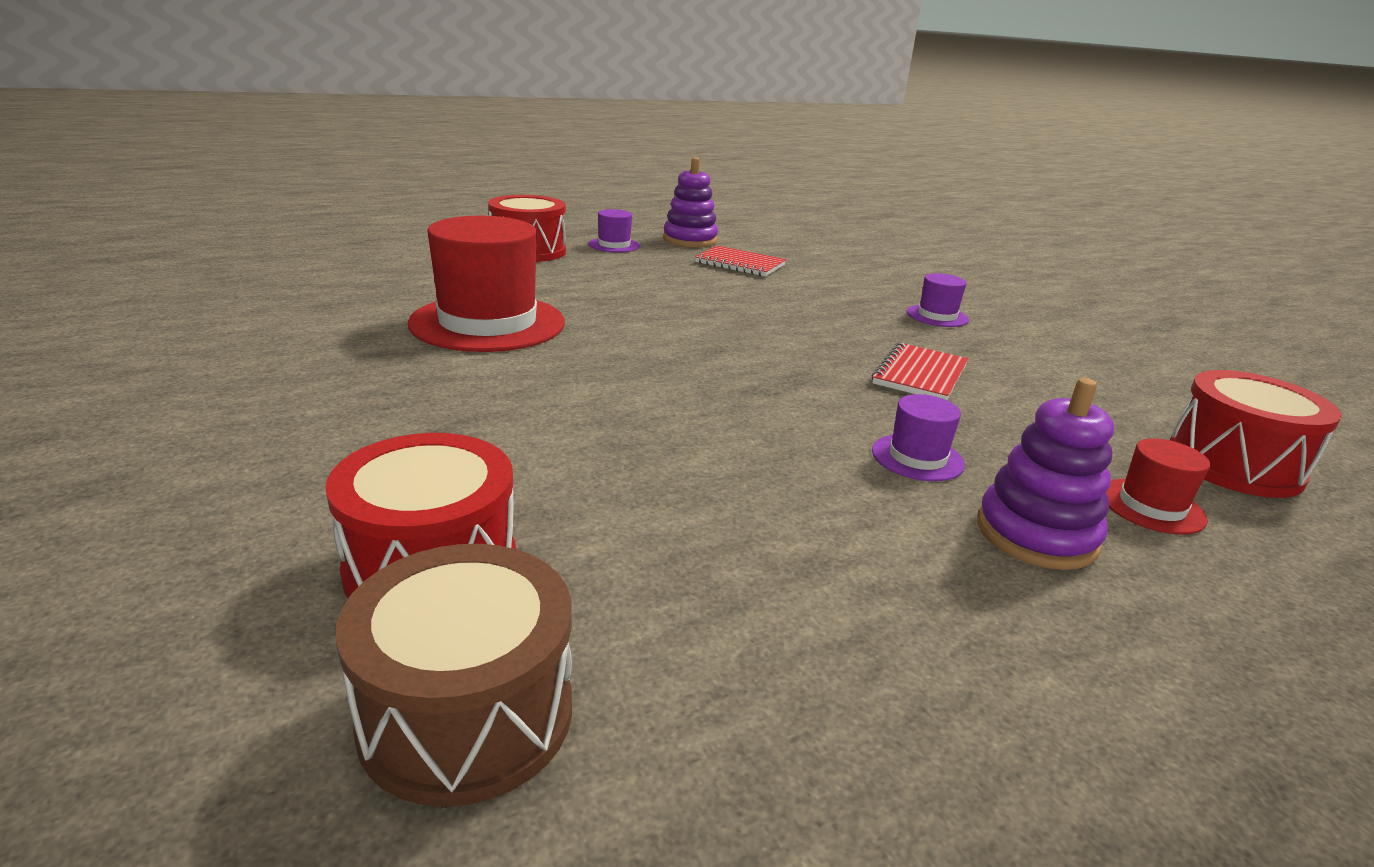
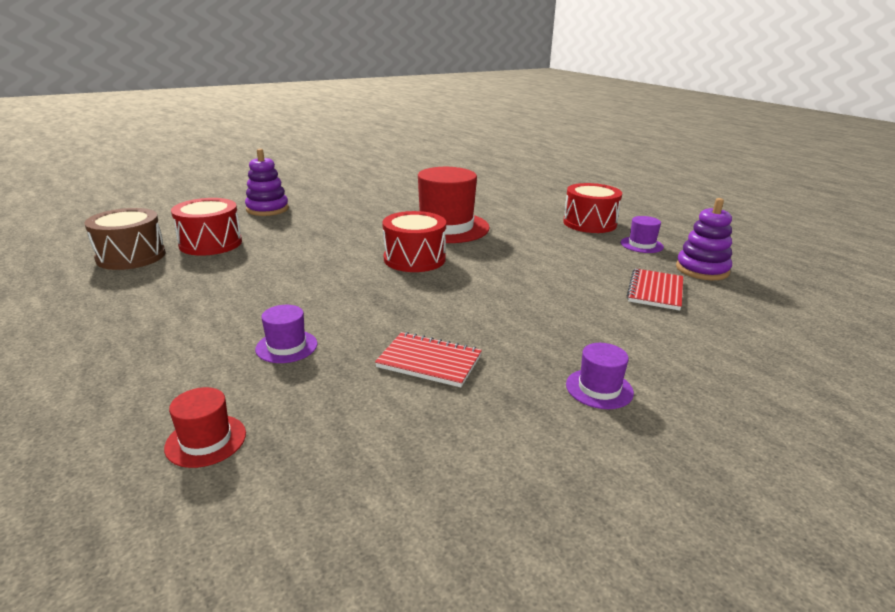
camera: 85 degrees right, 0 degrees up
purple stacking toy [977,378,1114,570] -> purple stacking toy moved to [245,149,289,216]
red drum [1170,370,1342,498] -> red drum moved to [382,211,446,272]

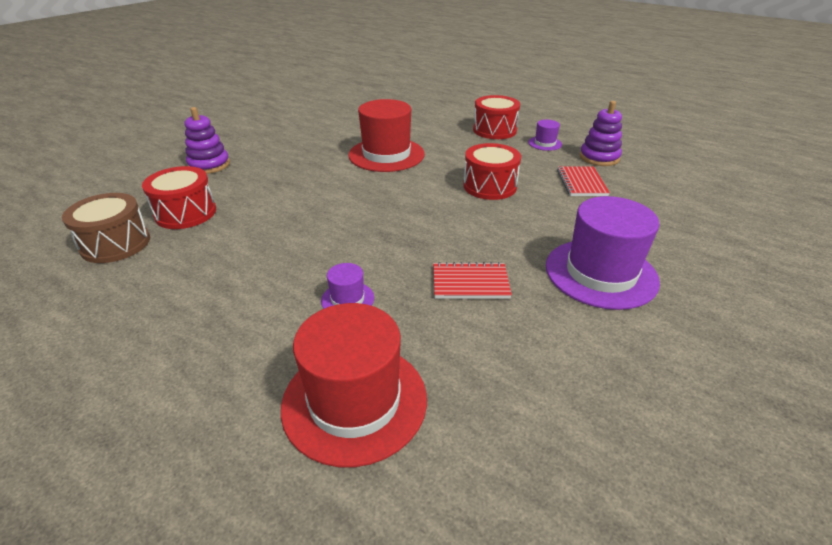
camera: 20 degrees left, 10 degrees up
red hat [164,387,246,468] -> red hat [281,303,427,467], size x2.19
red drum [382,211,446,272] -> red drum moved to [463,143,521,200]
purple hat [566,343,634,409] -> purple hat [546,196,660,310], size x2.19

